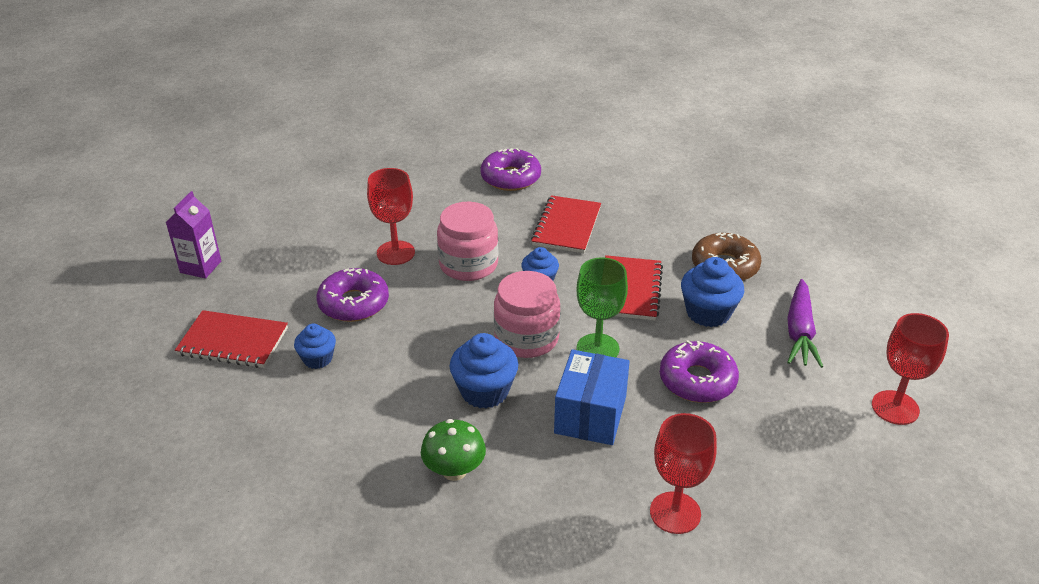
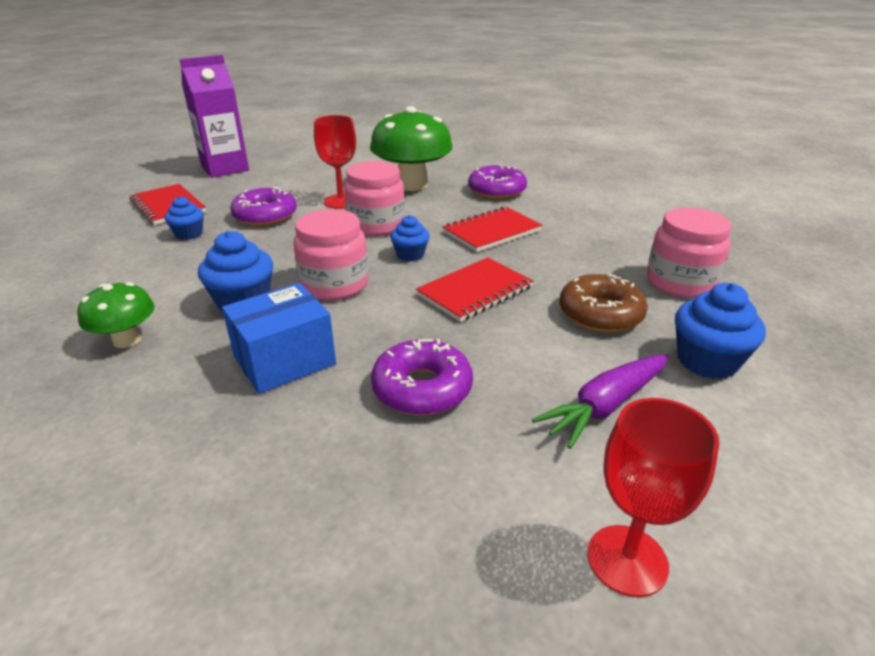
camera: 40 degrees right, 5 degrees down
purple carton [166,191,221,279] -> purple carton [180,55,249,178], size x1.61
green goblet [577,257,628,357] -> none
red goblet [650,413,717,534] -> none
blue cupcake [681,257,744,327] -> blue cupcake moved to [675,283,766,379]
none -> green mushroom [370,106,453,191]
none -> pink jar [647,207,732,298]

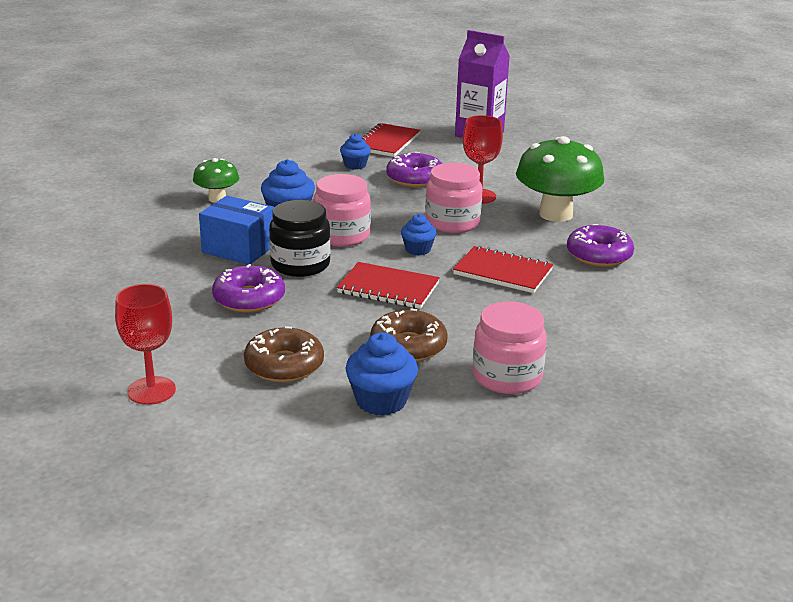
camera: 60 degrees right, 5 degrees down
purple carrot [532,354,668,449] -> brown donut [244,326,324,382]
none -> black jar [269,200,331,277]

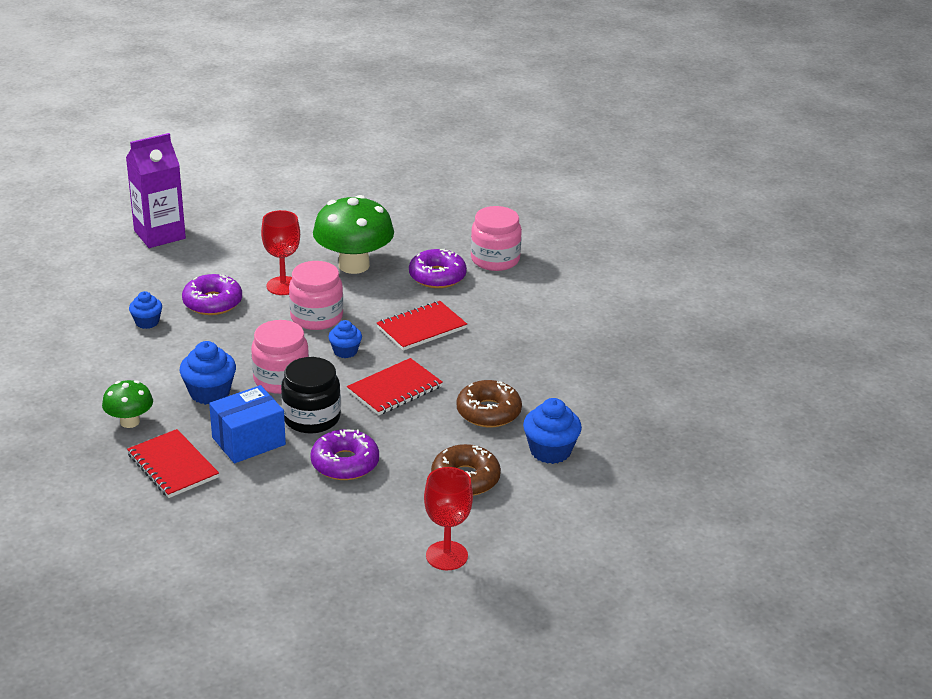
camera: 60 degrees left, 5 degrees up
red notebook [362,123,420,157] -> red notebook moved to [127,429,219,498]
pink jar [473,302,547,394] -> pink jar moved to [471,206,522,271]

